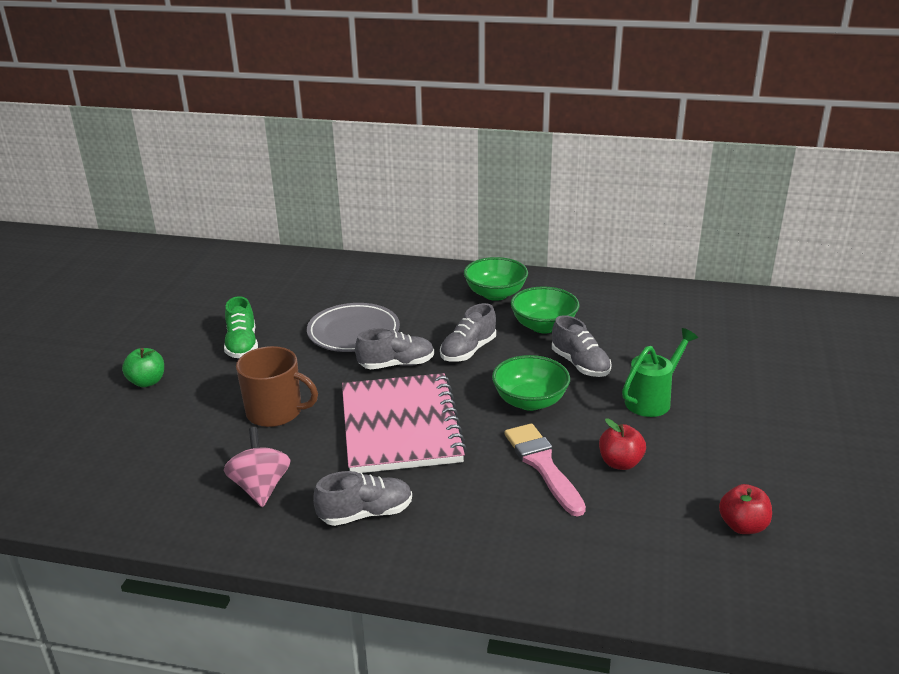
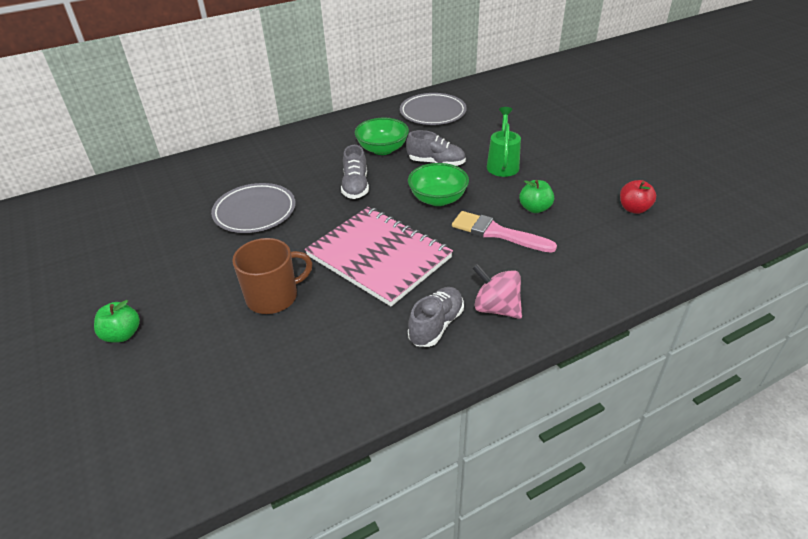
camera: 40 degrees left, 10 degrees up
green shoe [224,296,258,358] -> none
pink spinning top [224,427,291,507] -> pink spinning top moved to [472,263,522,319]
grey shoe [355,328,434,369] -> none
green bowl [464,257,528,301] -> none
red apple [599,418,646,470] -> green apple [519,180,554,213]
none -> grey plate [400,93,467,125]

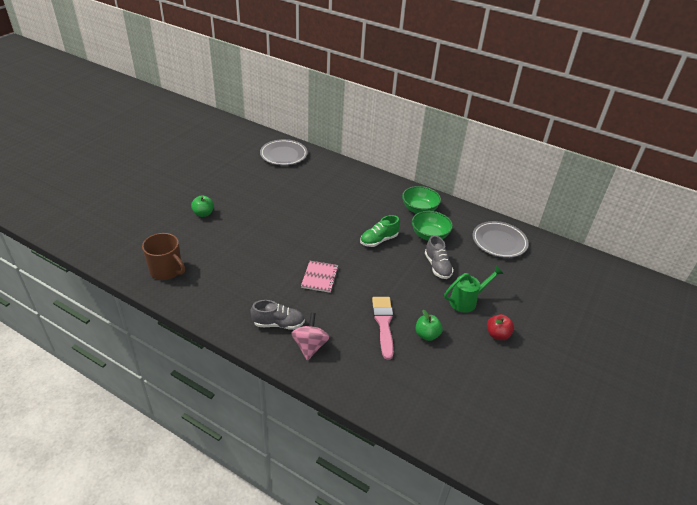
camera: 55 degrees right, 0 degrees up
grey plate [211,183,296,233] -> grey plate moved to [260,139,308,166]
brown mug [232,238,313,314] -> brown mug moved to [142,233,185,280]
pink notebook [305,207,453,306] -> pink notebook [301,261,339,293], size x0.49
grey shoe [341,145,369,199] -> green shoe [360,215,400,247]
green bowl [408,163,469,206] -> green bowl moved to [402,186,441,214]
red apple [620,180,656,214] -> red apple moved to [487,314,514,340]

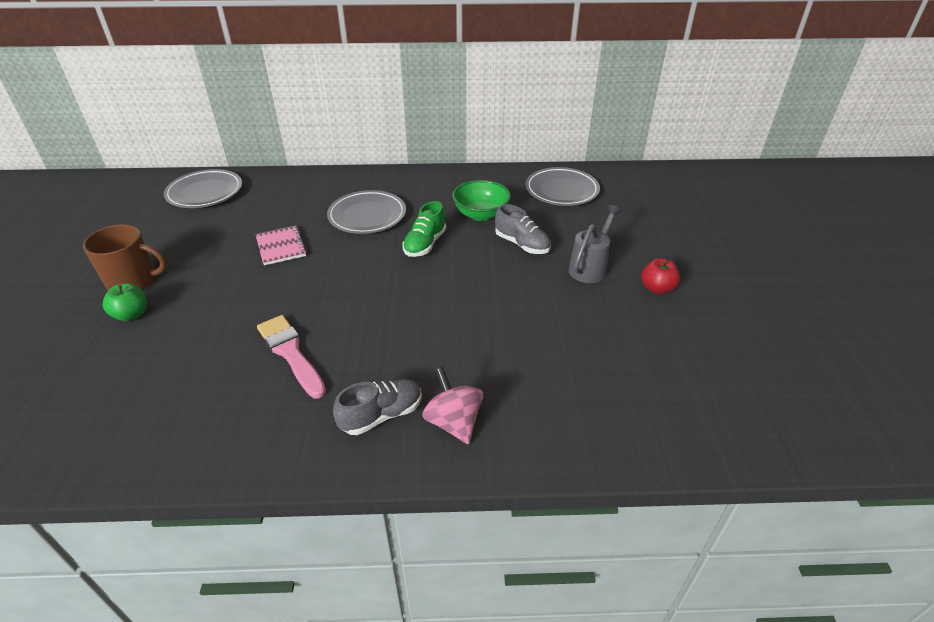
camera: 30 degrees left, 0 degrees up
brown mug [142,233,185,280] -> brown mug moved to [83,224,167,291]
pink notebook [301,261,339,293] -> pink notebook moved to [255,225,307,265]
pink brush [372,297,394,360] -> pink brush moved to [257,315,326,399]
green bowl [402,186,441,214] -> none
green apple [415,310,443,341] -> none
green watering can [444,266,504,313] -> grey watering can [568,204,622,283]
none -> grey plate [327,190,406,234]

